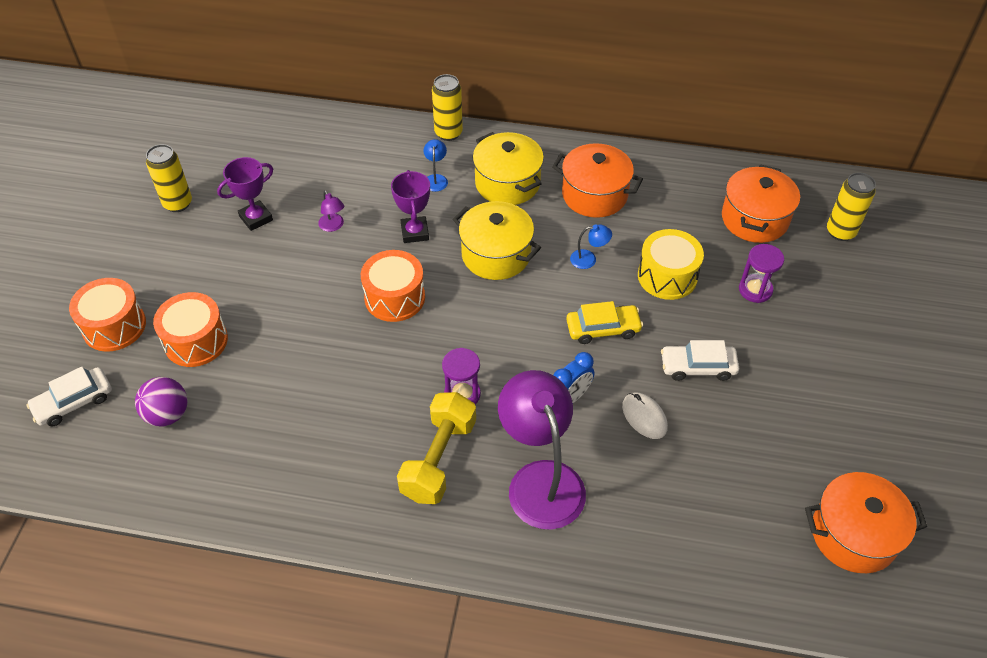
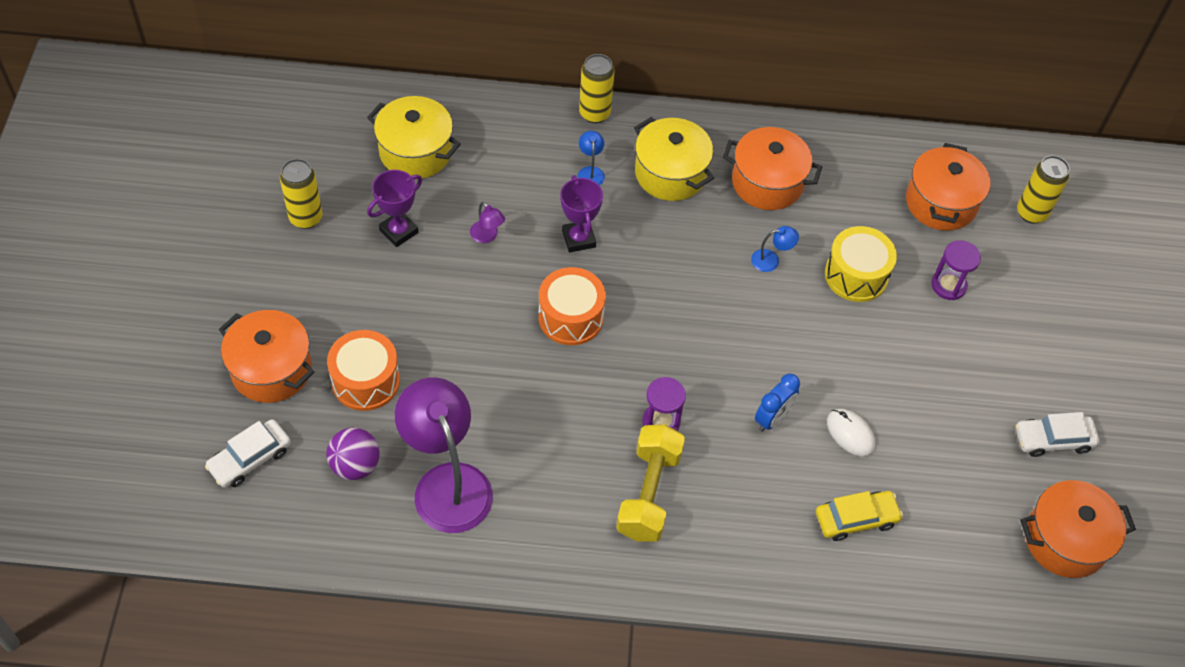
camera: 10 degrees left, 5 degrees up
orange drum [69,278,146,352] -> orange pot [219,310,314,403]
yellow pot [453,201,541,280] -> yellow pot moved to [367,96,461,179]
purple lamp [498,370,586,530] -> purple lamp moved to [395,377,493,533]
yellow car [566,301,643,344] -> yellow car moved to [816,491,903,541]
white car [661,340,739,381] -> white car moved to [1016,412,1099,457]

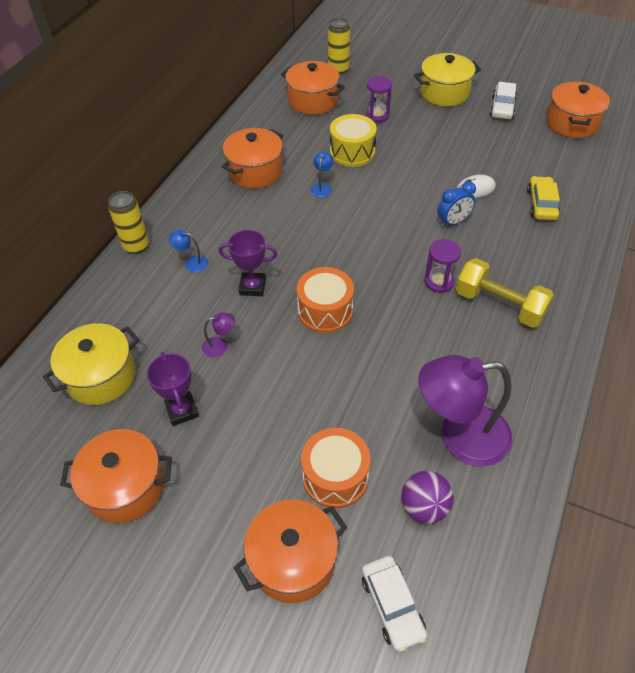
camera: 65 degrees left, 5 degrees down
yellow can [280,159,323,229] -> orange pot [60,429,172,523]
yellow pot [634,117,714,201] -> yellow pot moved to [414,53,481,106]
blue clock [755,373,800,432] -> blue clock turned 90 degrees clockwise [437,182,476,227]

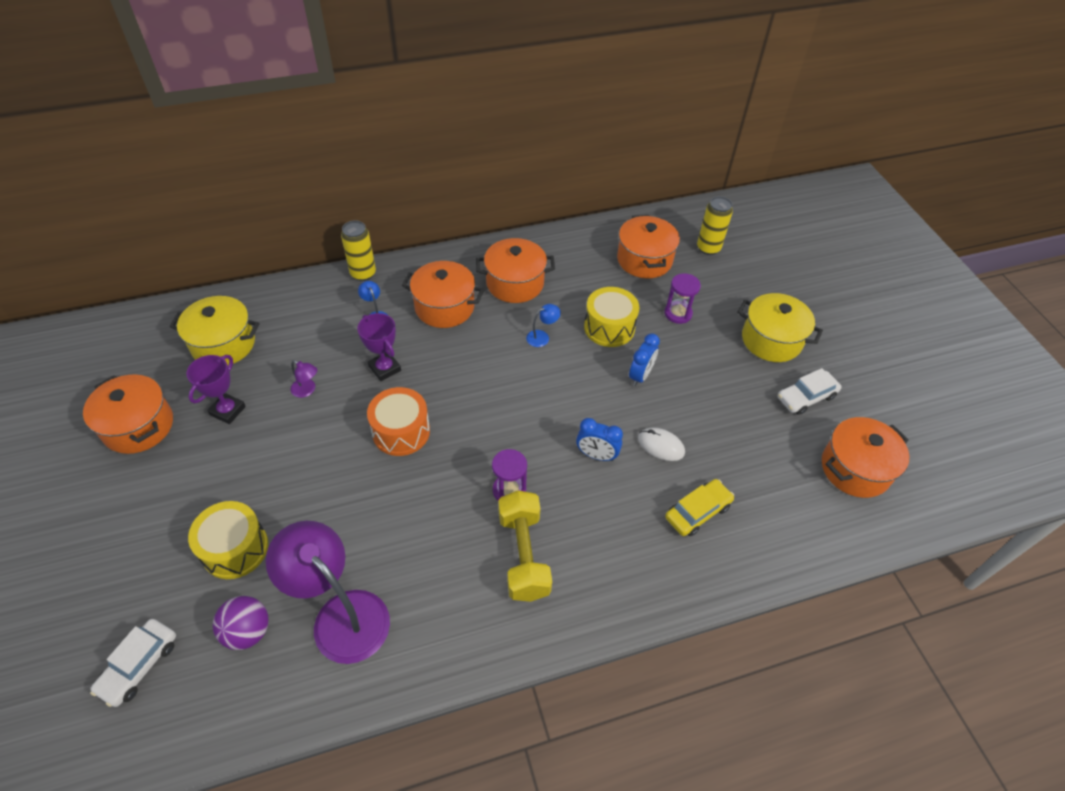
camera: 45 degrees right, 0 degrees up
orange pot [234,500,347,603] -> orange pot moved to [402,261,484,328]
orange drum [301,428,370,508] -> yellow drum [188,501,268,579]
none -> blue clock [629,333,660,386]

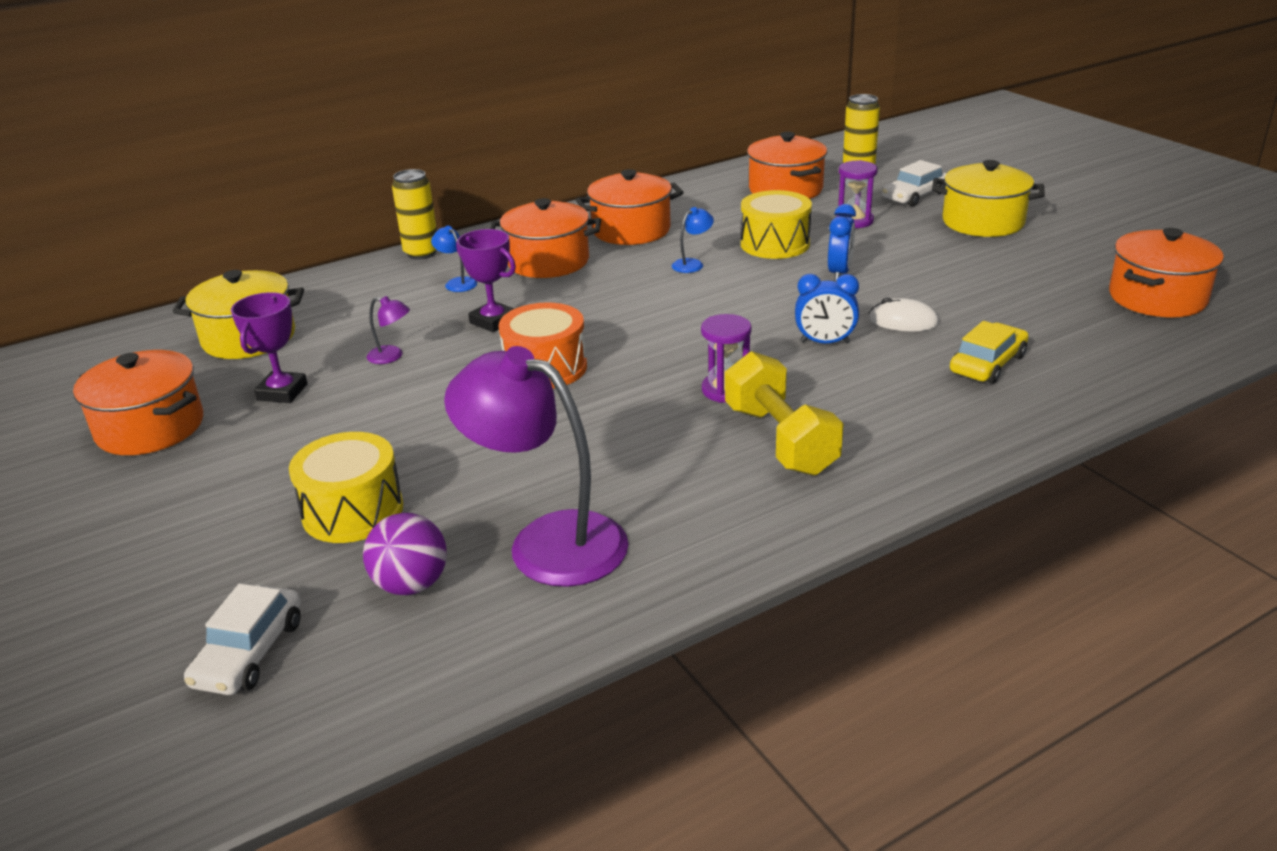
camera: 10 degrees left, 20 degrees down
white car [778,368,842,415] -> white car moved to [882,160,946,207]

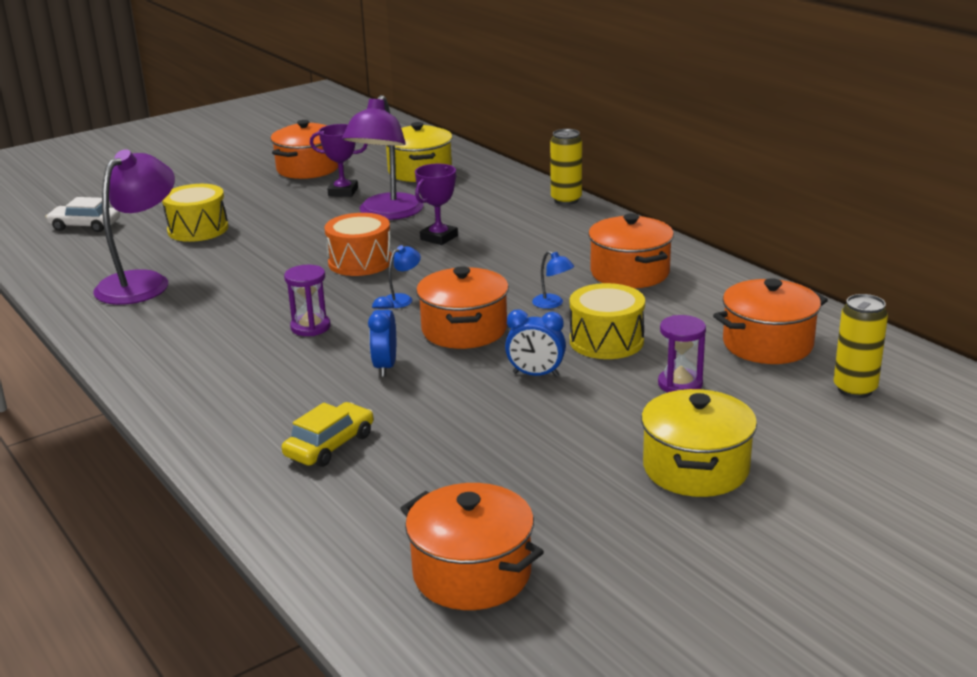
camera: 85 degrees right, 5 degrees down
purple ball [363,513,447,595] -> none
purple lamp [367,296,410,364] -> purple lamp [342,95,424,220], size x2.49
blue lamp [431,226,477,292] -> blue lamp moved to [386,245,421,308]
orange pot [489,198,601,278] -> orange pot moved to [416,266,509,349]
yellow dumbbell [725,351,844,476] -> none
white mouse [869,298,939,331] -> none
white car [882,160,946,207] -> none
yellow car [950,321,1029,384] -> yellow car turned 90 degrees counterclockwise [282,402,374,467]

